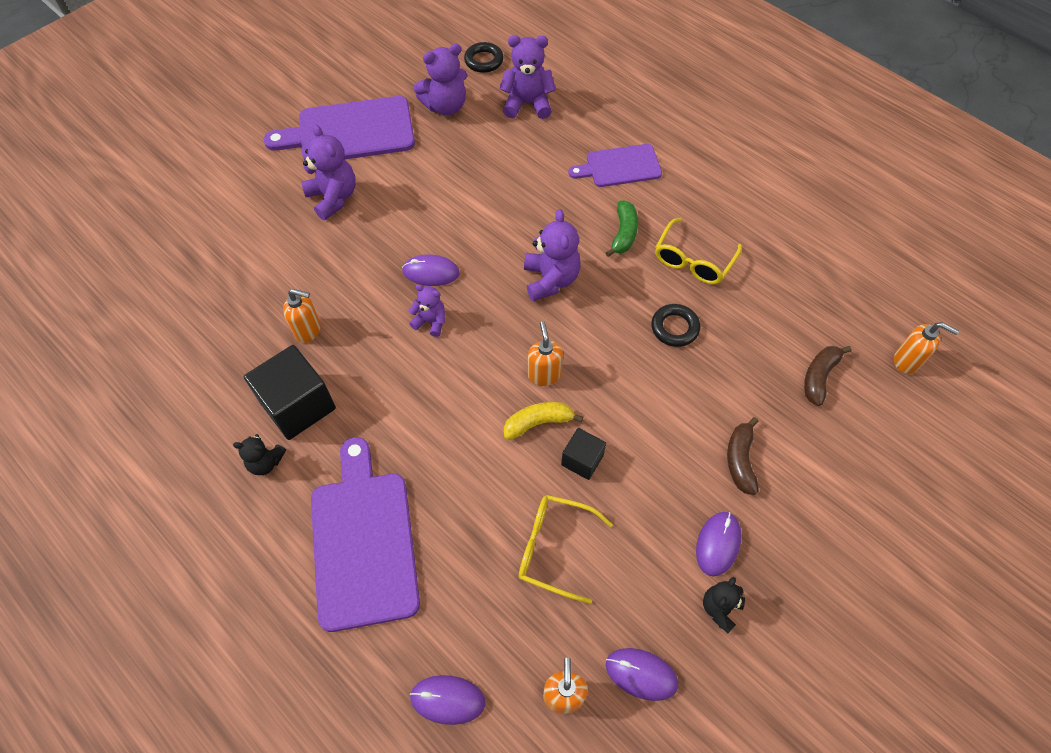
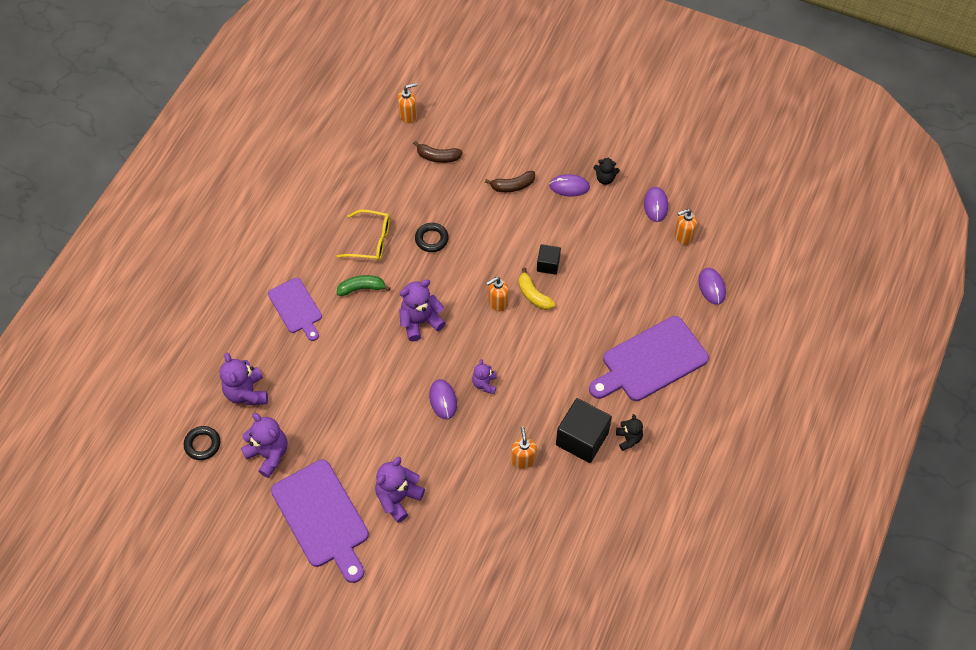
camera: 110 degrees left, 0 degrees up
yellow glasses [518,495,613,604] -> none
orange soap dispenser [894,322,959,374] -> orange soap dispenser turned 60 degrees clockwise [398,83,418,123]

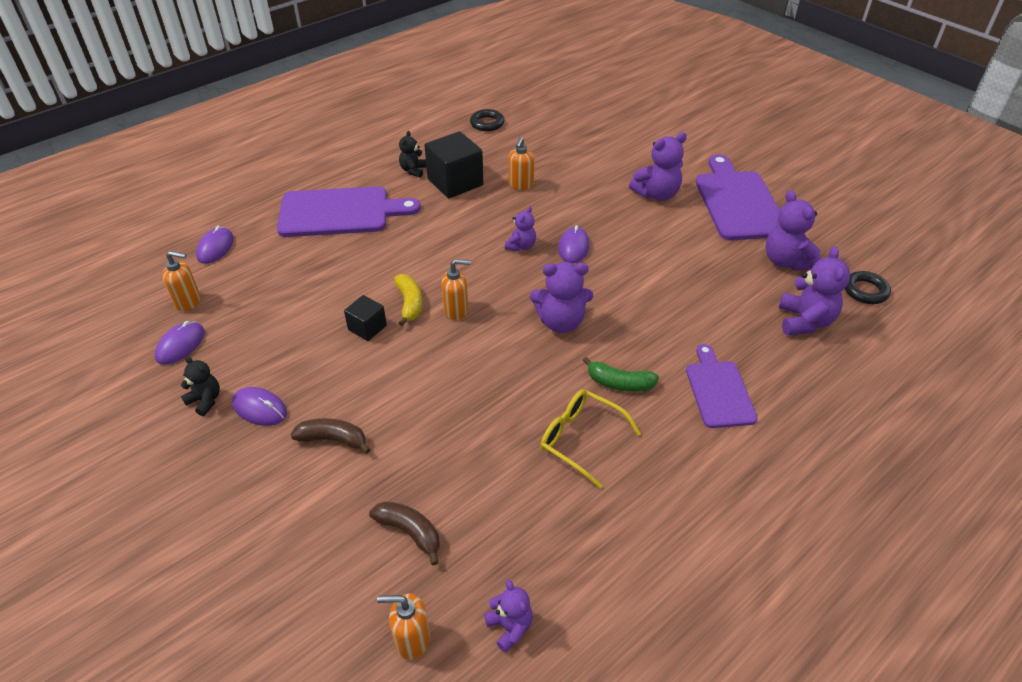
camera: 155 degrees left, 15 degrees down
black ring [415,223,449,252] -> black ring moved to [470,109,504,131]
none -> purple teddy bear [484,580,533,653]

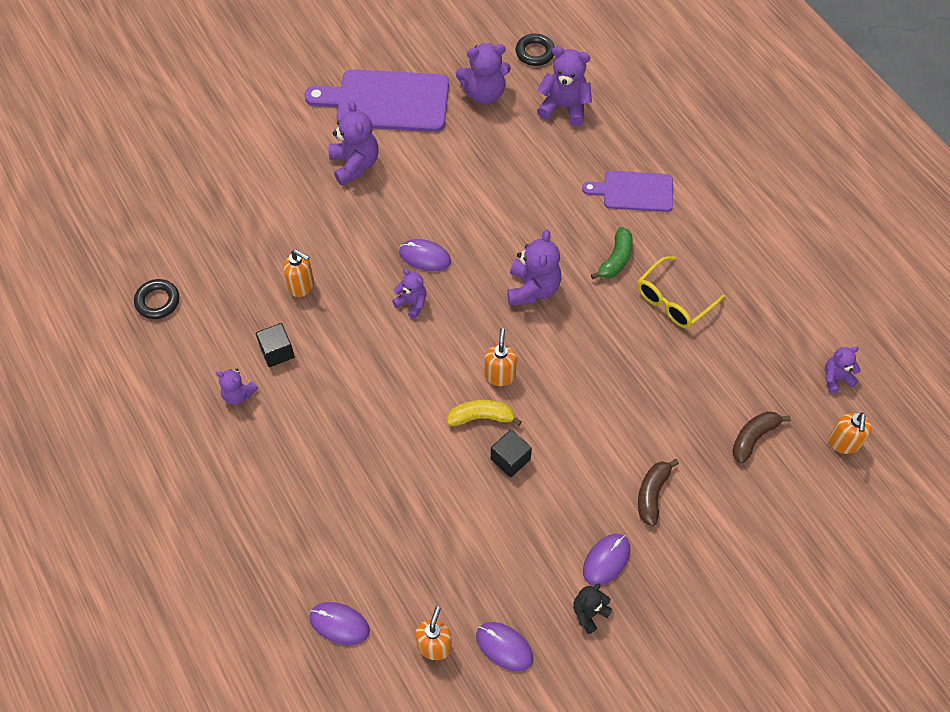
camera: 80 degrees left, 15 degrees up
purple cutting board [277,186,421,237] -> none
black teddy bear [399,131,426,177] -> purple teddy bear [216,369,258,405]
black cube [424,131,484,198] -> black cube [256,323,295,367], size x0.55

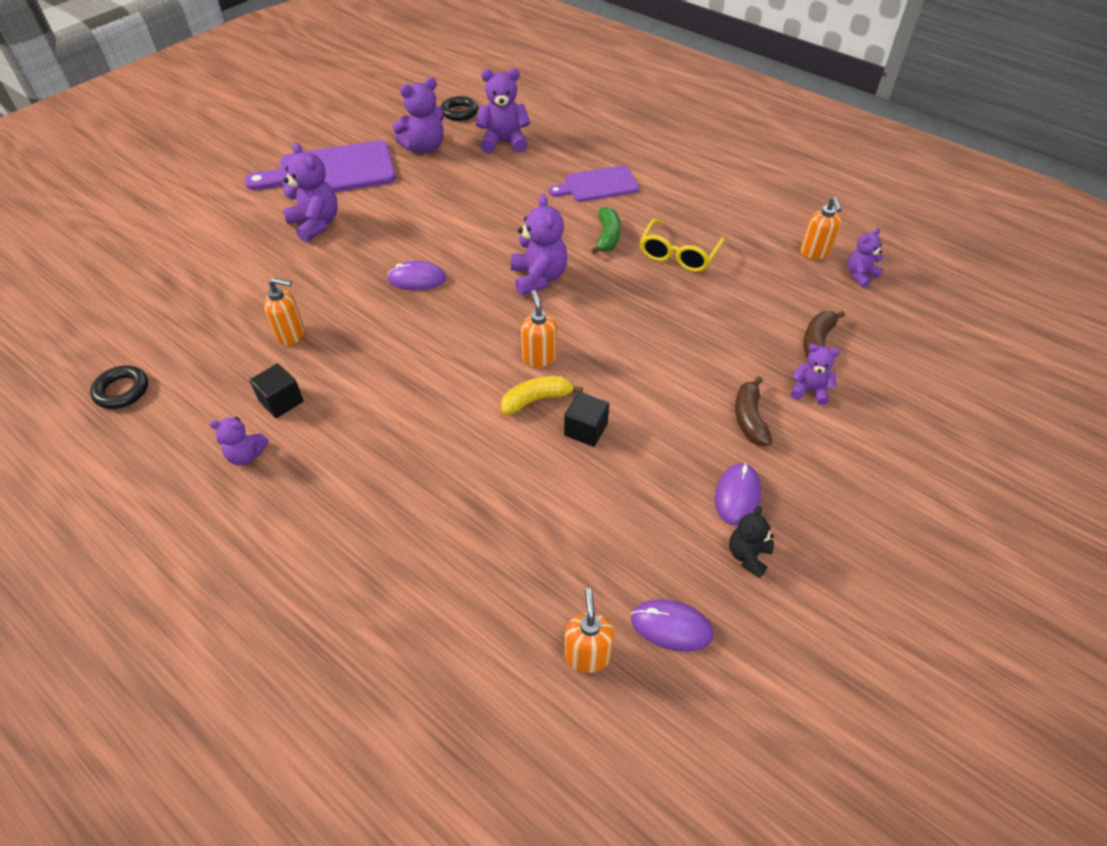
camera: 20 degrees left, 10 degrees down
purple mouse [309,602,370,645] -> none
purple teddy bear [392,269,427,319] -> purple teddy bear moved to [790,344,840,405]
orange soap dispenser [828,412,872,454] -> orange soap dispenser moved to [800,197,842,259]

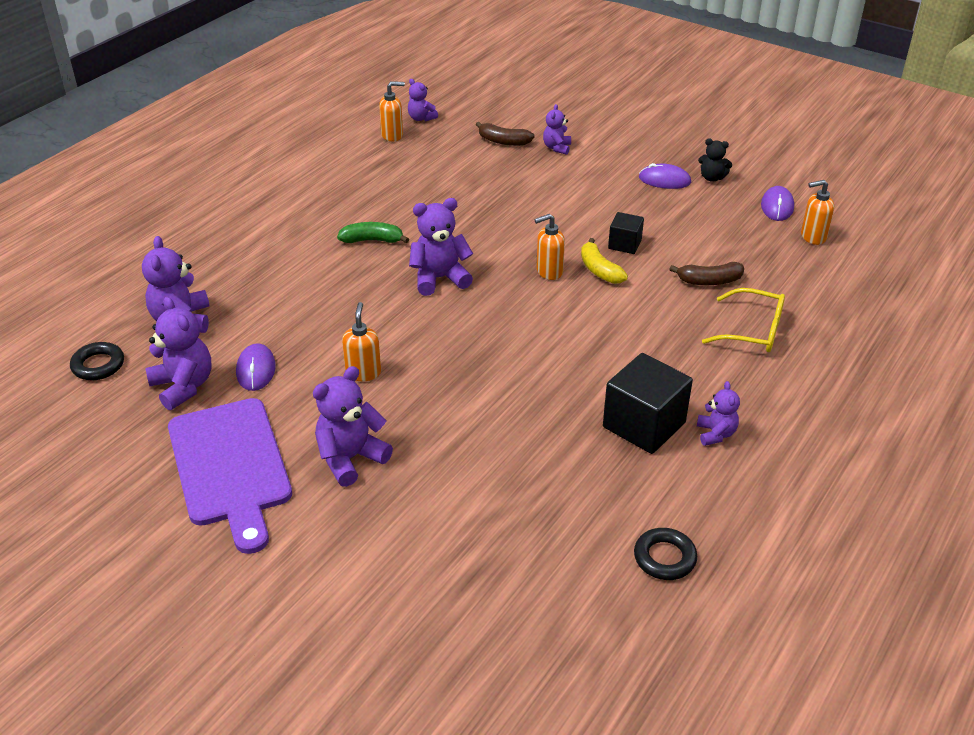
camera: 95 degrees left, 10 degrees down
black cube [249,363,304,418] -> black cube [603,353,693,454], size x1.82
orange soap dispenser [264,278,304,346] -> orange soap dispenser moved to [342,302,381,381]
purple mouse [387,261,446,290] -> purple mouse moved to [236,343,276,391]
purple cutting board [548,165,639,202] -> none
yellow glasses [640,219,725,272] -> yellow glasses moved to [702,288,785,352]
brown banana [735,376,772,445] -> brown banana moved to [669,262,744,285]

